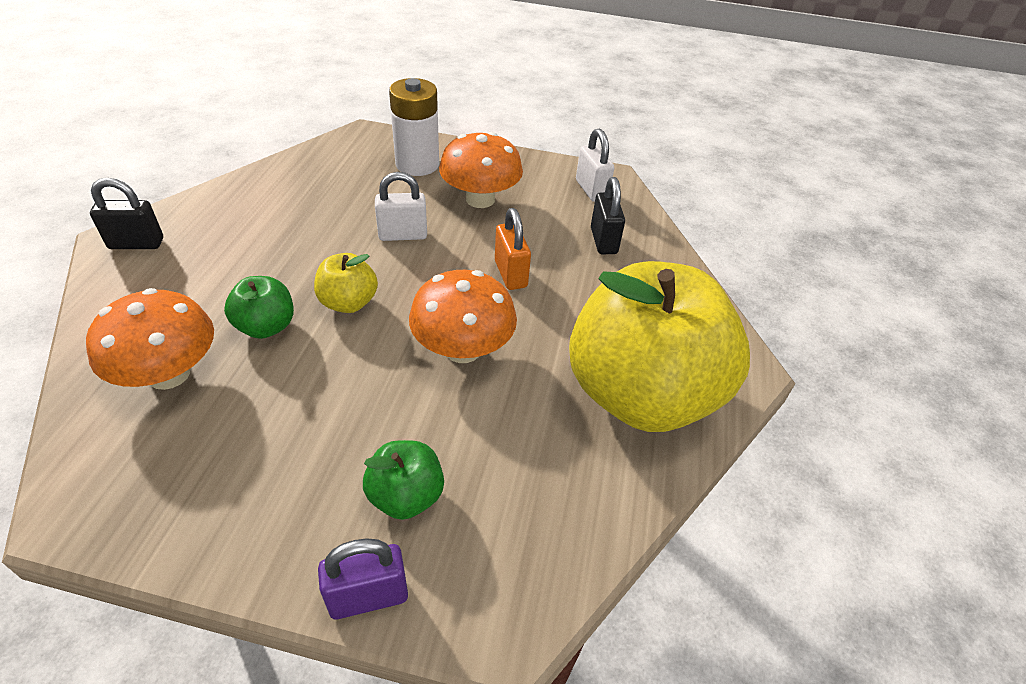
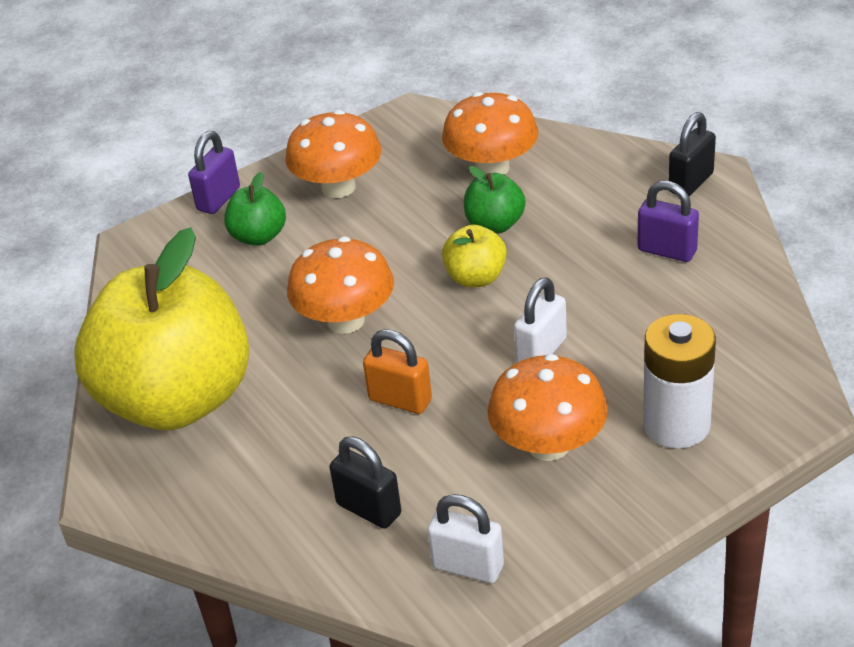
camera: 140 degrees right, 5 degrees down
none -> orange mushroom [285,110,381,198]
none -> purple padlock [638,181,699,262]

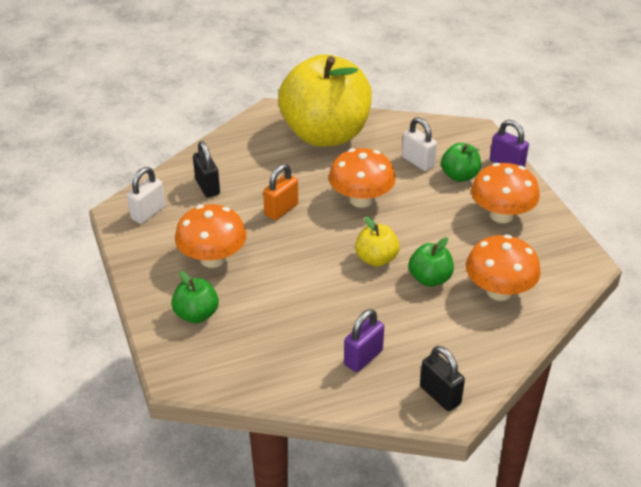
camera: 100 degrees right, 0 degrees up
black padlock [329,436,401,529] -> black padlock turned 75 degrees counterclockwise [193,141,220,198]
white padlock [514,277,567,363] -> white padlock moved to [402,117,437,171]
white battery [643,314,716,448] -> green apple [171,271,219,323]

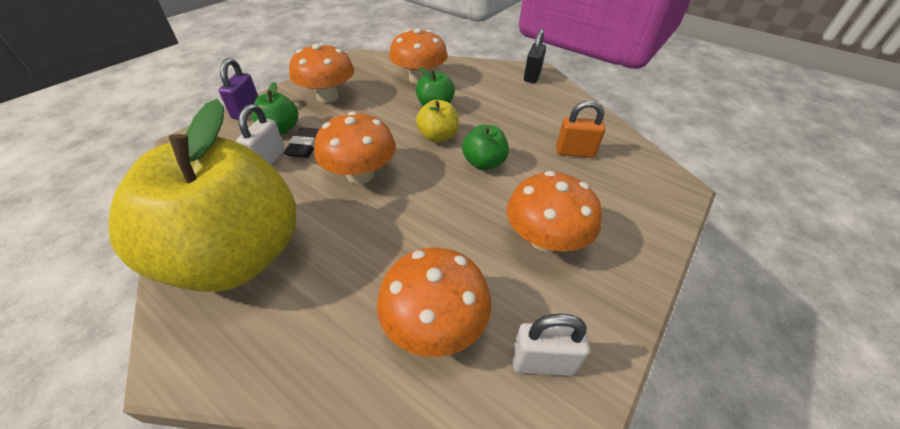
camera: 125 degrees left, 5 degrees up
green apple [171,271,219,323] -> green apple moved to [462,124,509,170]
black padlock [193,141,220,198] -> orange mushroom [377,247,492,357]
orange padlock [263,164,298,220] -> orange padlock moved to [556,100,605,158]
purple padlock [344,309,384,372] -> none
none -> black eraser [284,127,320,158]

